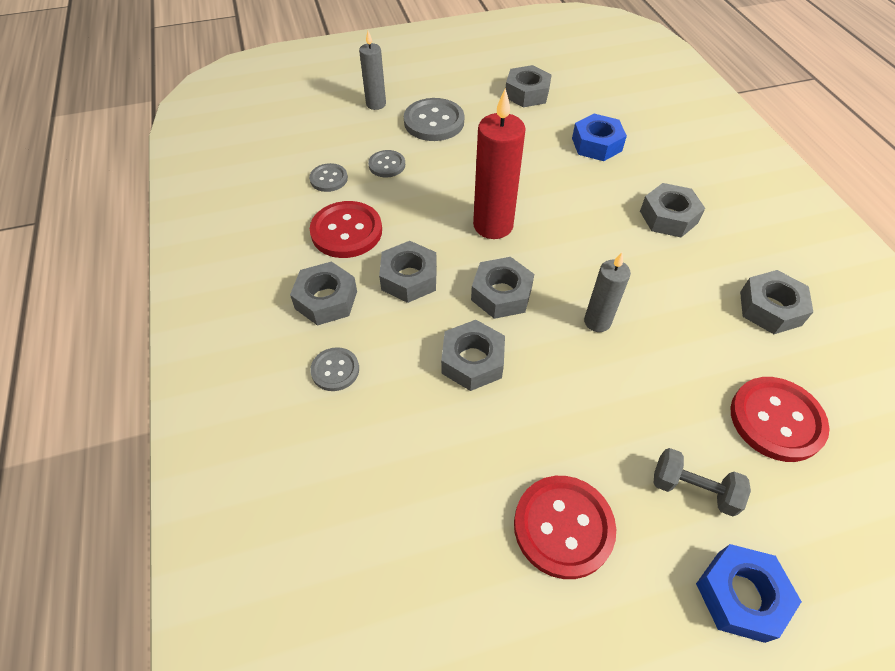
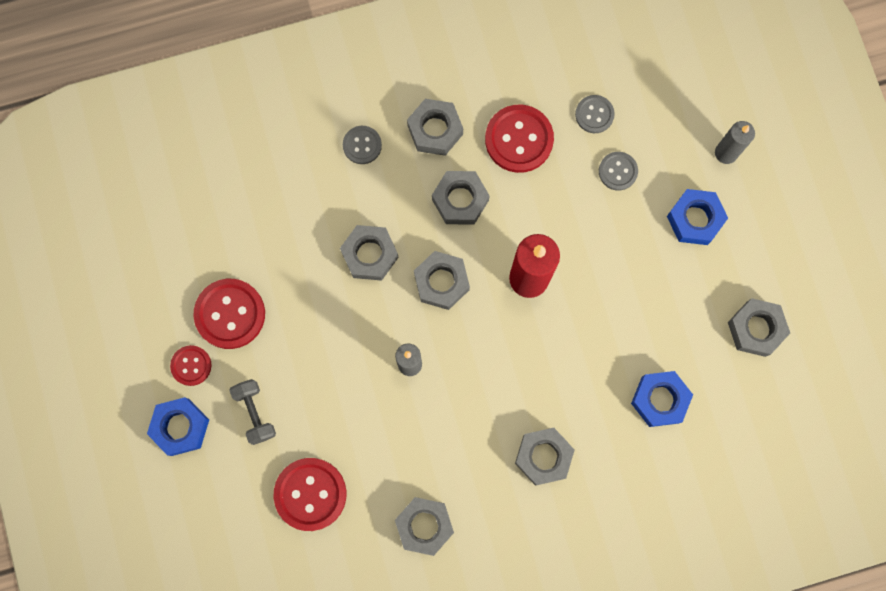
camera: 90 degrees right, 25 degrees up
grey button [404,98,464,141] -> blue nut [667,189,728,245]
grey dumbbell [654,448,751,517] -> grey dumbbell turned 45 degrees counterclockwise [229,379,276,445]
none -> red button [170,345,212,386]

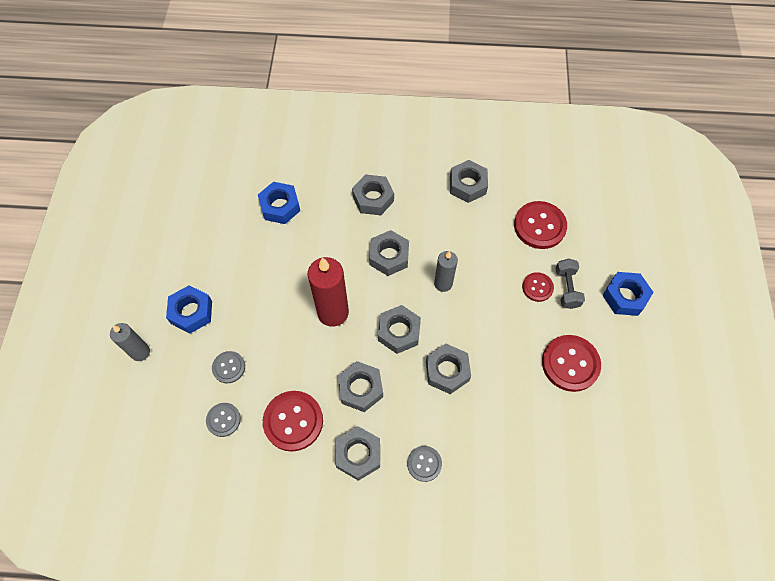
camera: 160 degrees left, 15 degrees down
red button [170,345,212,386] -> red button moved to [522,272,554,302]
grey nut [728,298,790,357] -> grey nut moved to [369,230,409,276]

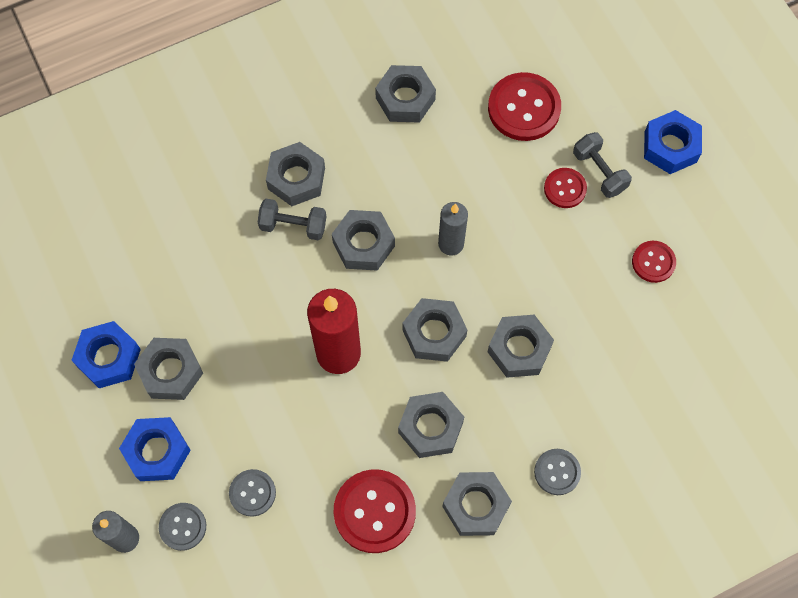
camera: 30 degrees left, 5 degrees up
grey button [206,403,241,437] -> grey button moved to [159,503,206,551]
blue nut [258,182,300,224] -> blue nut moved to [71,321,141,388]
red button [542,335,601,392] -> red button [632,241,676,283], size x0.57
none -> grey nut [134,338,203,400]
none -> grey dumbbell [258,199,326,241]

